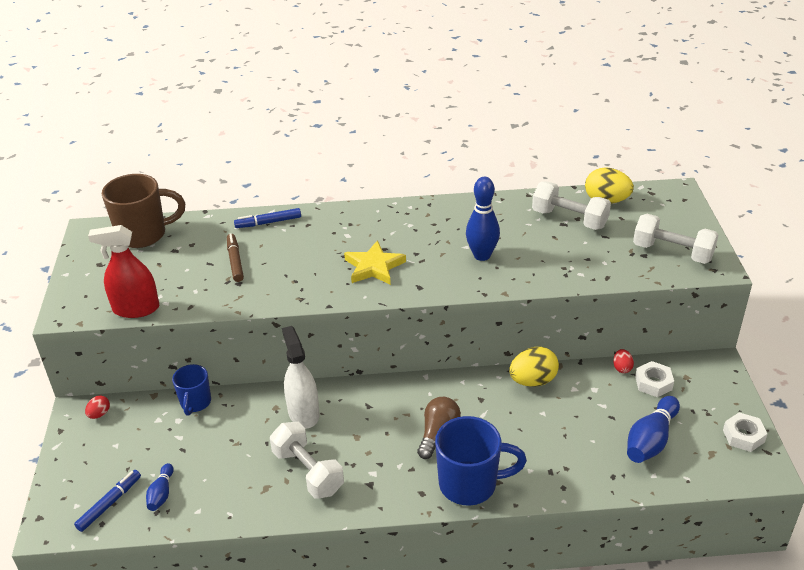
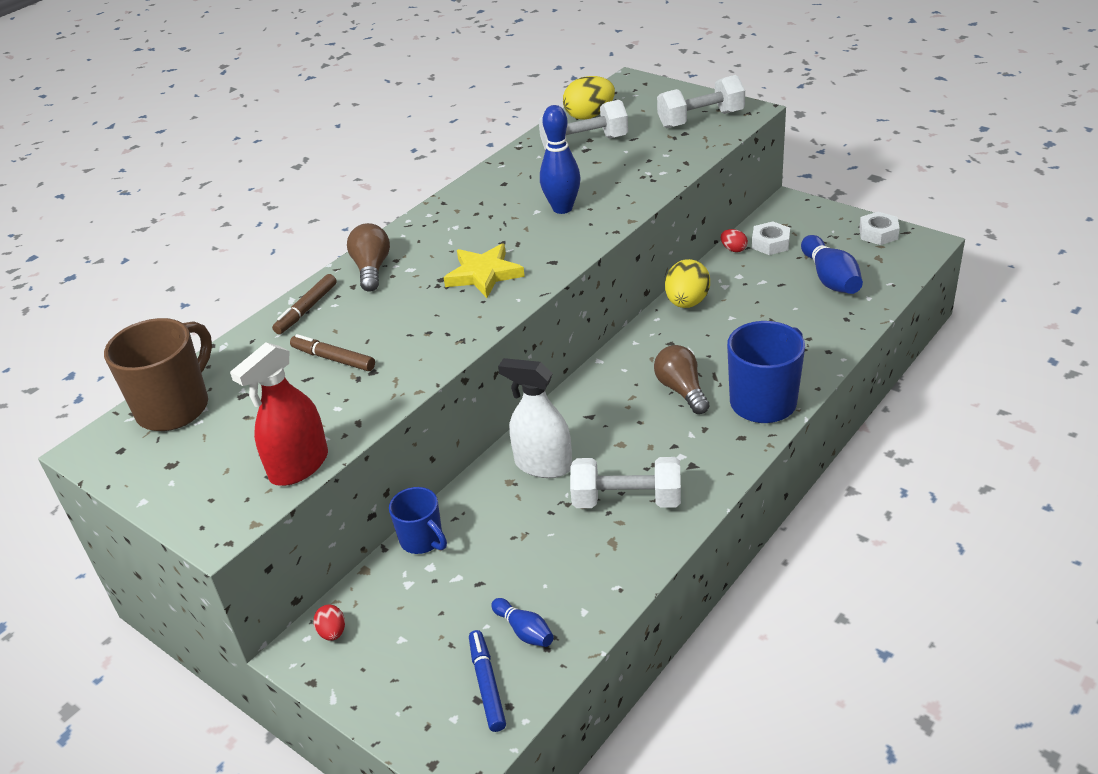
camera: 45 degrees left, 0 degrees up
blue marker [234,208,301,228] -> brown marker [272,274,337,334]
none -> brown light bulb [347,223,390,291]

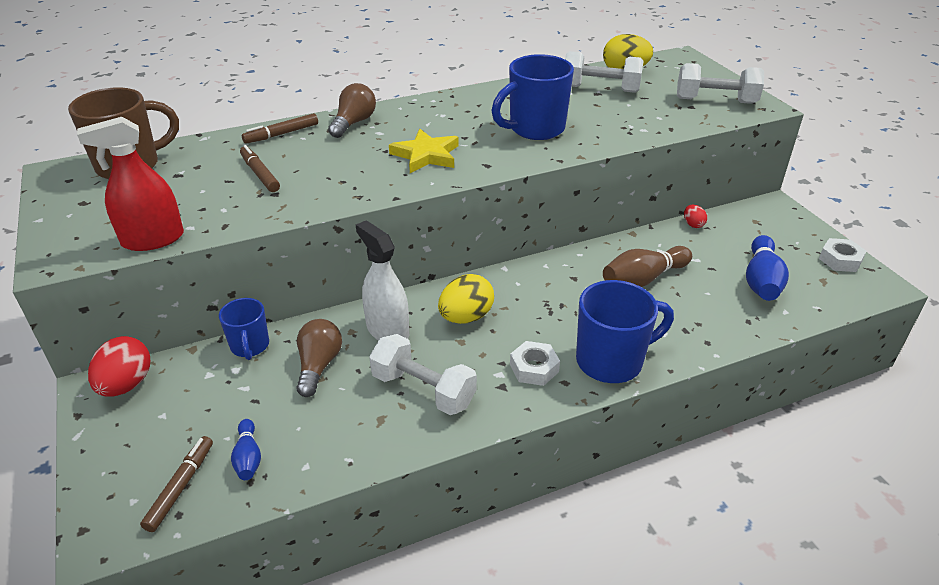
camera: 25 degrees right, 0 degrees up
red egg [313,605,345,641] -> red egg [88,336,150,397], size x1.94
blue marker [469,630,506,732] -> brown marker [140,436,213,532]
blue bowling pin [540,105,581,214] -> blue mug [492,54,574,140]
brown light bulb [654,345,710,414] -> brown light bulb moved to [297,319,342,397]
yellow egg [665,259,710,308] -> yellow egg moved to [438,274,494,324]
white nut [752,221,790,255] -> white nut moved to [510,341,560,386]
none -> brown bowling pin [603,246,692,287]

